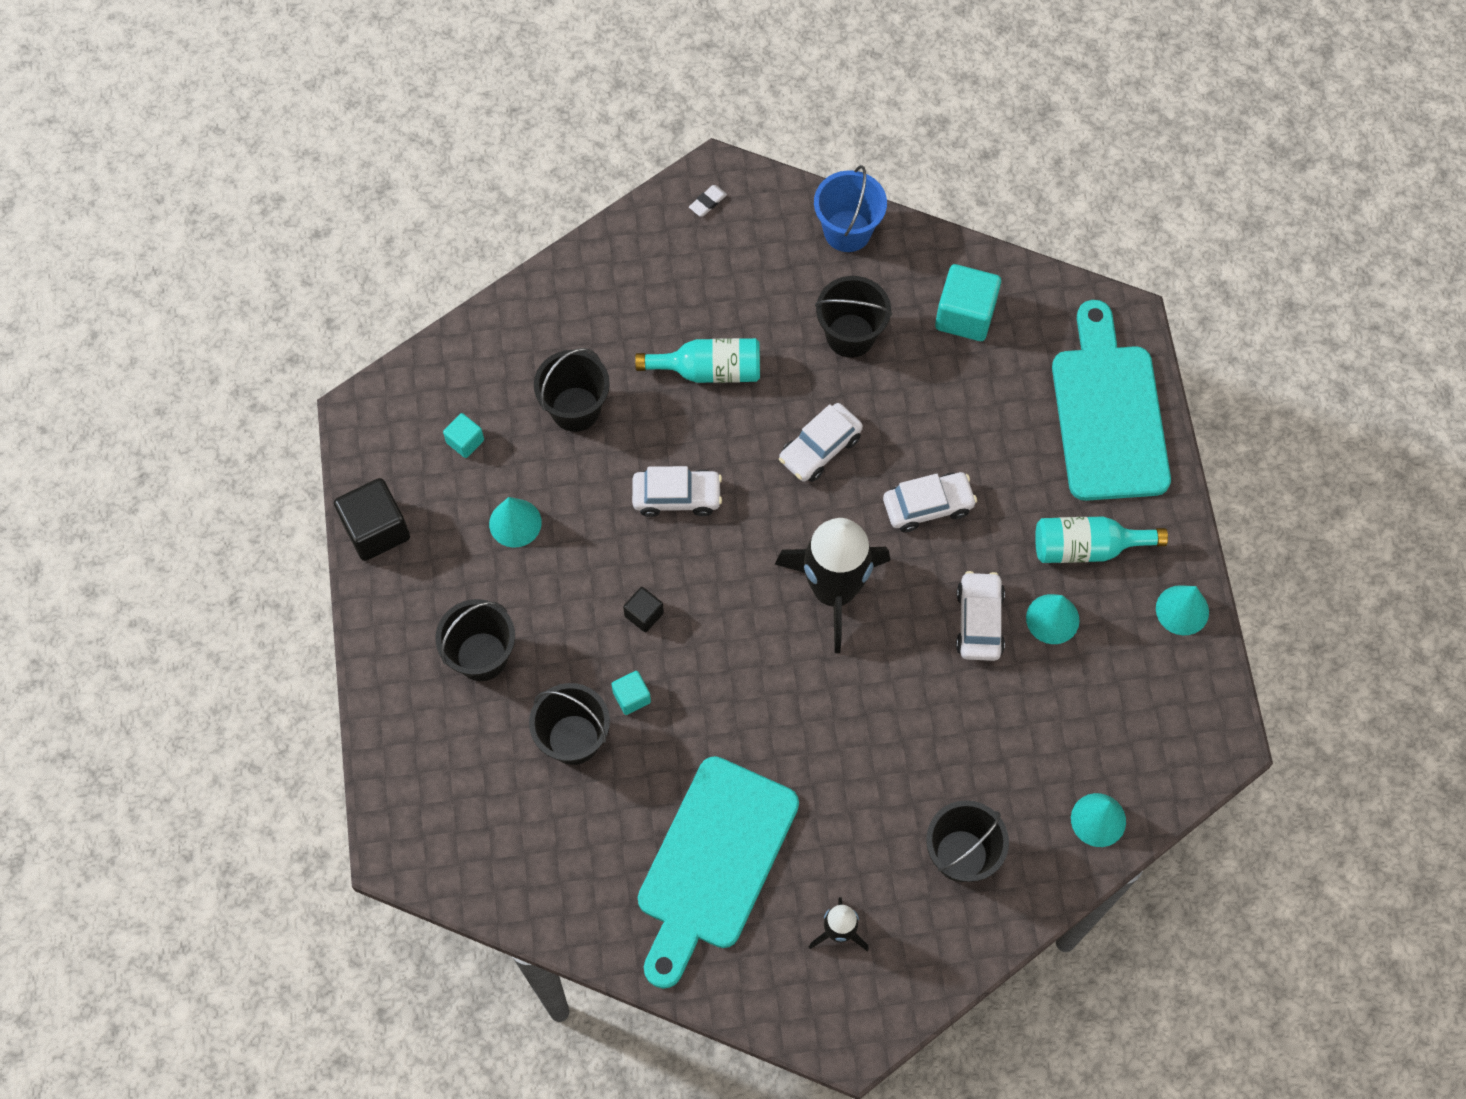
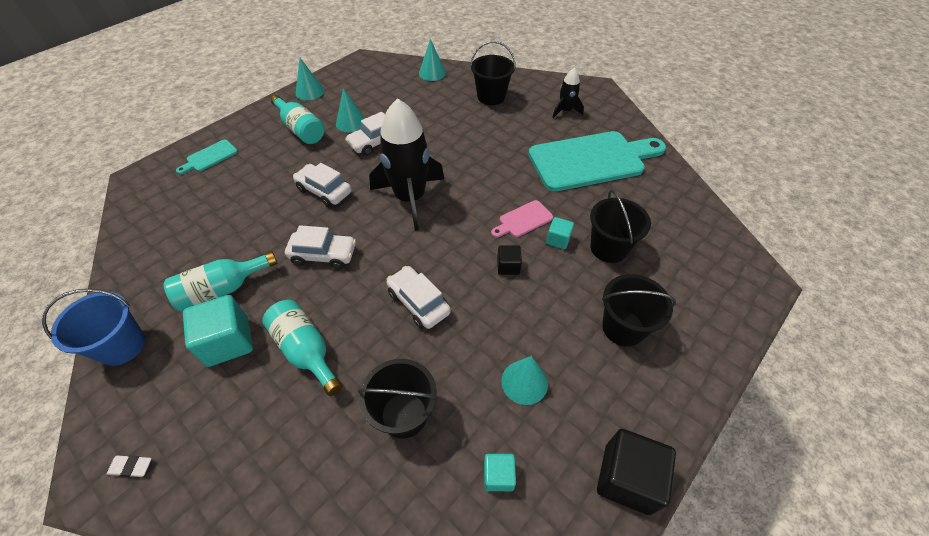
camera: 130 degrees left, 15 degrees down
black bucket [815,276,892,358] -> turquoise bottle [163,251,278,312]
turquoise cube [935,264,1001,341] -> turquoise cube moved to [183,295,253,367]
turquoise cutting board [1052,300,1171,501] -> turquoise cutting board [176,140,238,175], size x0.43
none -> pink cutting board [491,200,553,238]

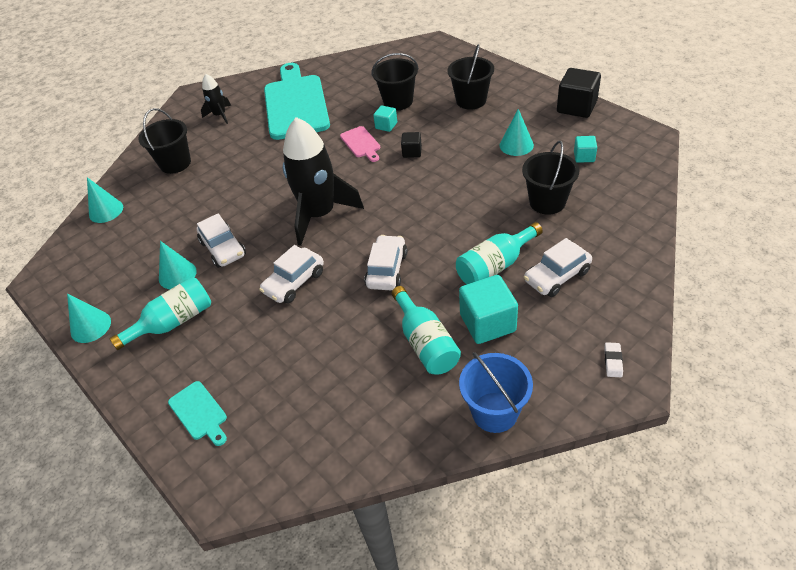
camera: 80 degrees left, 5 degrees down
white car [386,266,451,329] -> white car moved to [524,238,592,297]

